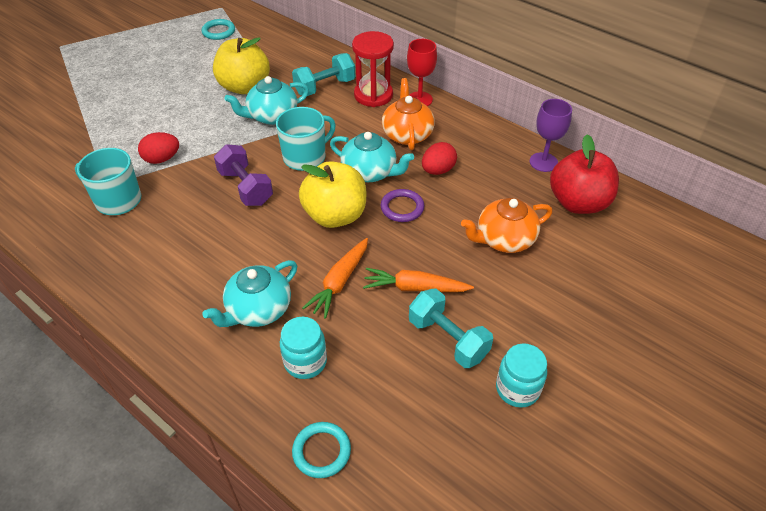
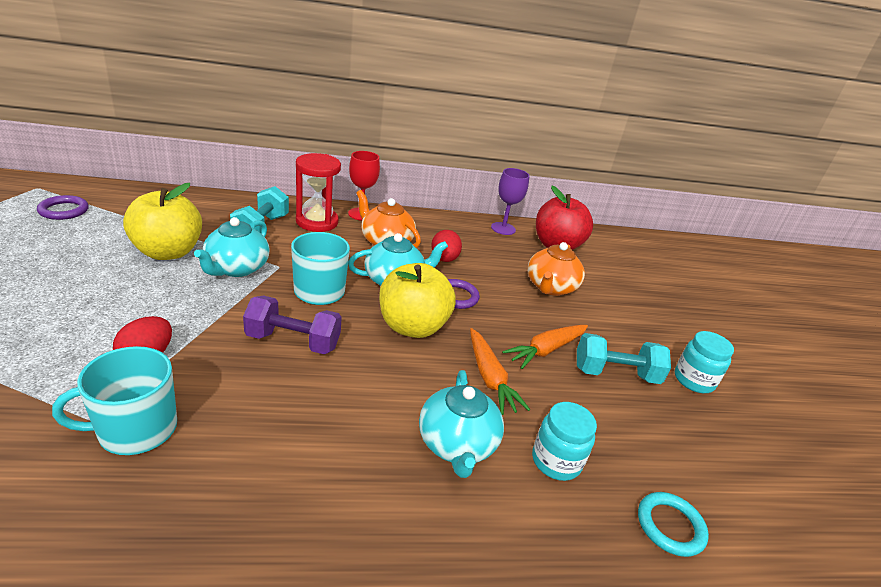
camera: 50 degrees left, 15 degrees down
turquoise ring [201,19,235,40] -> purple ring [37,195,89,220]

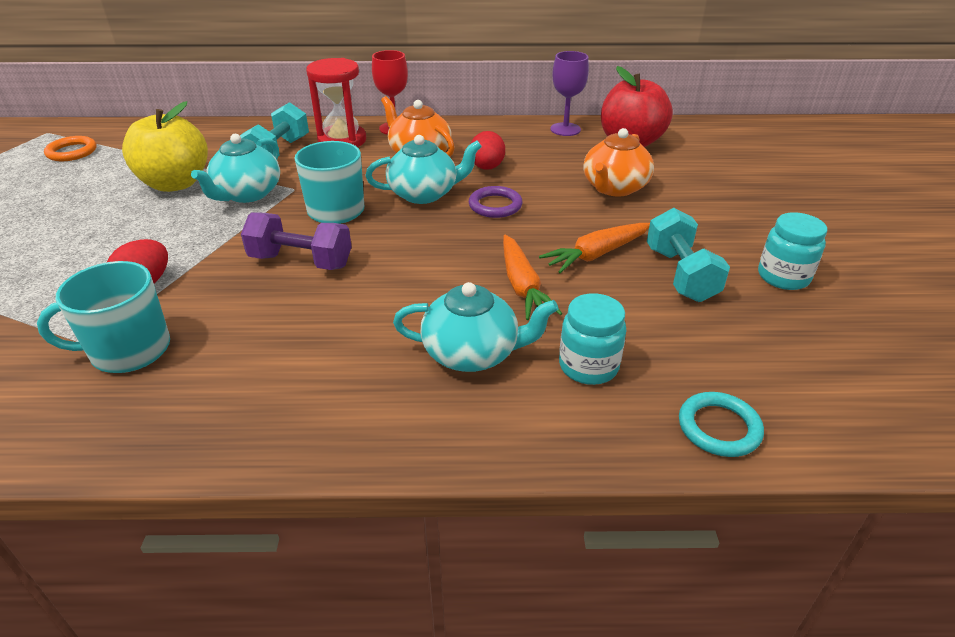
camera: 10 degrees right, 5 degrees up
purple ring [37,195,89,220] -> orange ring [44,136,96,161]
yellow apple [379,263,455,338] -> none
turquoise teapot [419,370,504,478] -> turquoise teapot turned 90 degrees counterclockwise [393,282,558,372]
turquoise dumbbell [577,333,671,384] -> turquoise dumbbell turned 75 degrees clockwise [647,208,730,302]

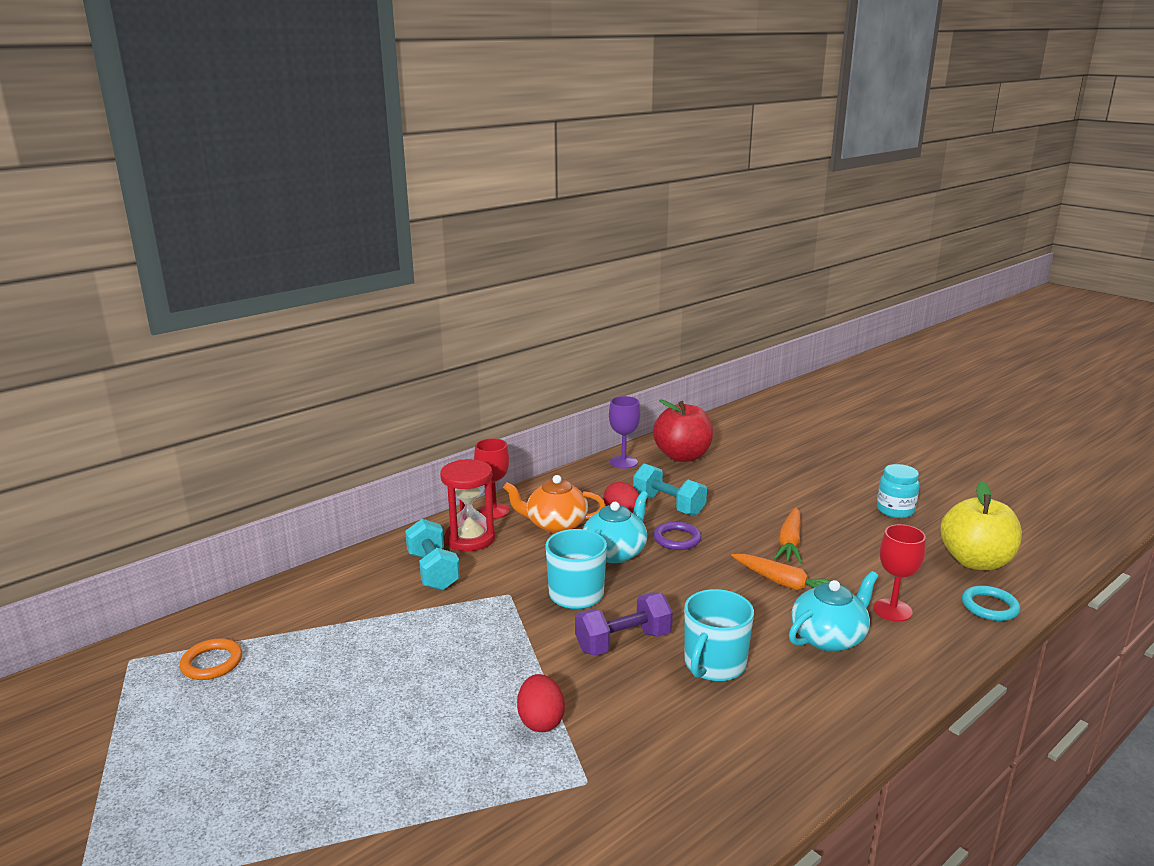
camera: 40 degrees left, 15 degrees down
turquoise mug [37,261,170,373] -> turquoise mug moved to [684,589,754,682]
yellow apple [122,101,208,192] -> yellow apple moved to [940,481,1022,570]
turquoise teapot [191,134,280,203] -> none
turquoise jar [559,293,627,385] -> red goblet [873,524,926,622]
orange teapot [583,128,654,197] -> none
turquoise dumbbell [647,208,730,302] -> turquoise dumbbell moved to [633,464,707,516]

